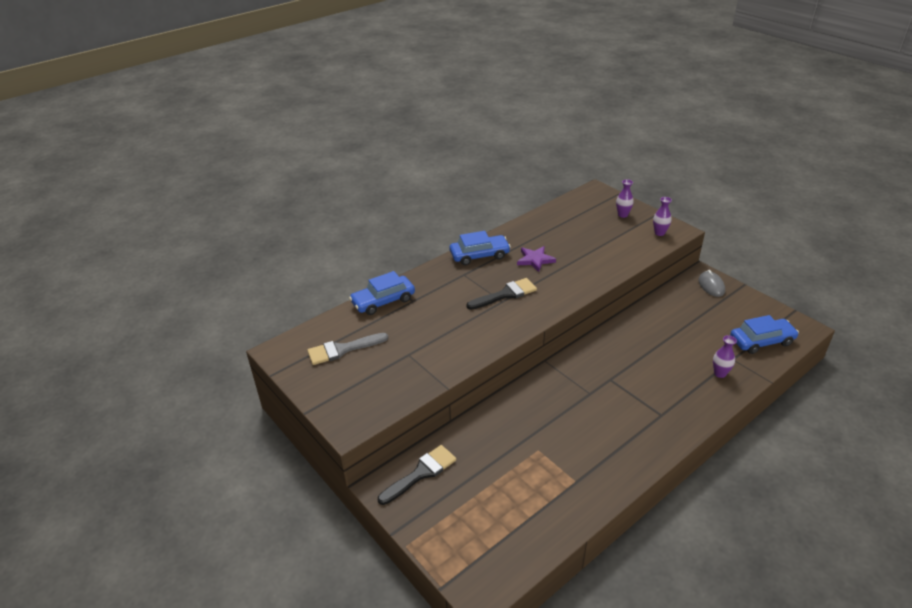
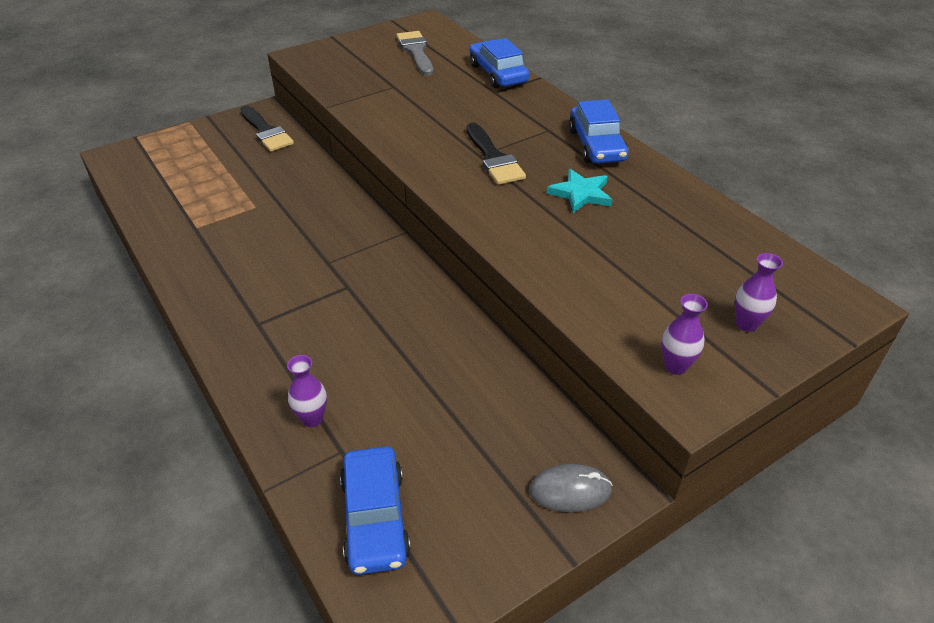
camera: 95 degrees right, 5 degrees up
purple star [517,246,556,272] -> turquoise star [547,169,612,213]

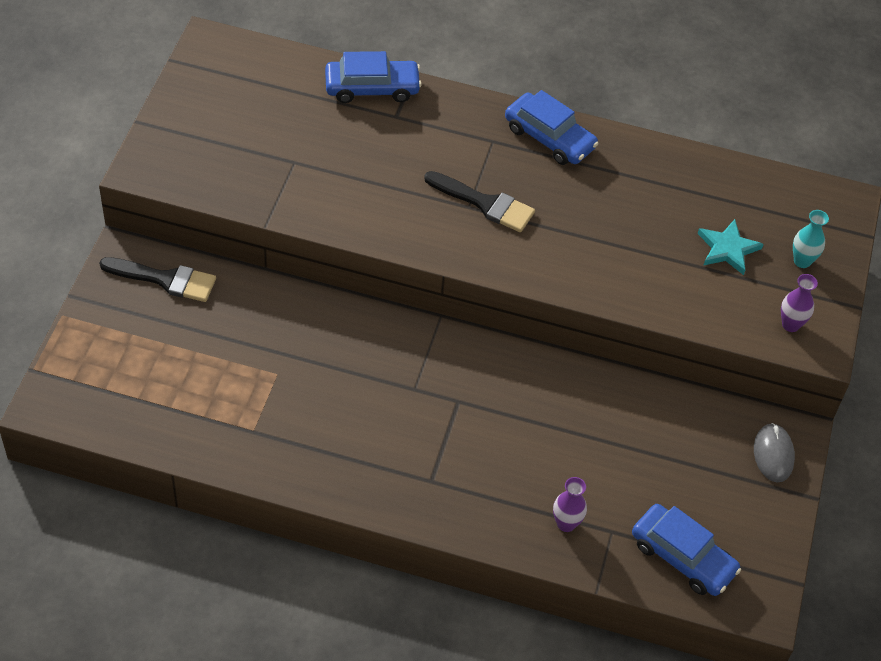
camera: 45 degrees left, 10 degrees up
grey brush [397,31,433,76] -> none
blue car [470,38,530,88] -> blue car turned 150 degrees clockwise [325,51,422,103]
grey mouse [529,464,613,512] -> grey mouse turned 45 degrees counterclockwise [754,423,795,483]
turquoise star [547,169,612,213] -> turquoise star moved to [697,219,764,275]
purple vase [735,253,783,332] -> turquoise vase [793,210,829,268]

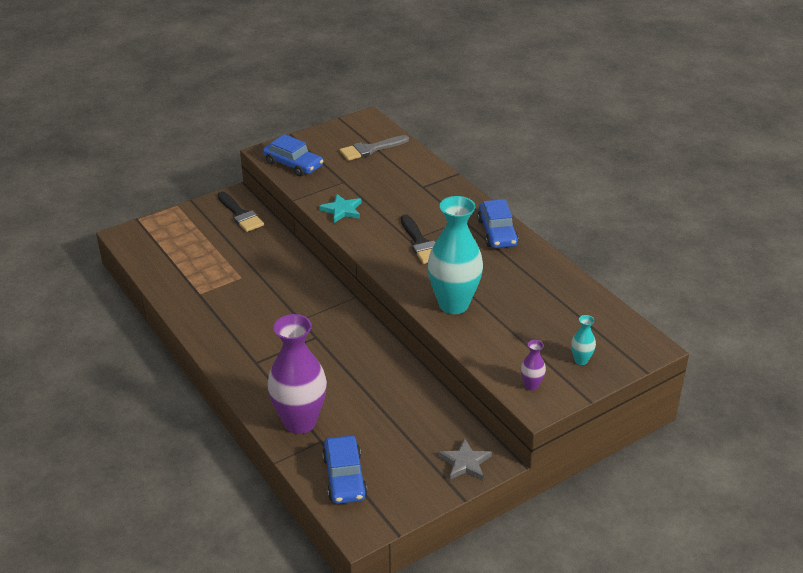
camera: 45 degrees right, 15 degrees down
blue car [325,51,422,103] -> blue car moved to [263,134,323,177]
purple vase [553,477,587,532] -> purple vase [267,314,327,434], size x2.38
turquoise star [697,219,764,275] -> turquoise star moved to [319,194,361,223]
grey mouse [754,423,795,483] -> grey star [439,438,492,480]
none -> grey brush [340,135,409,161]
none -> turquoise vase [428,196,483,314]

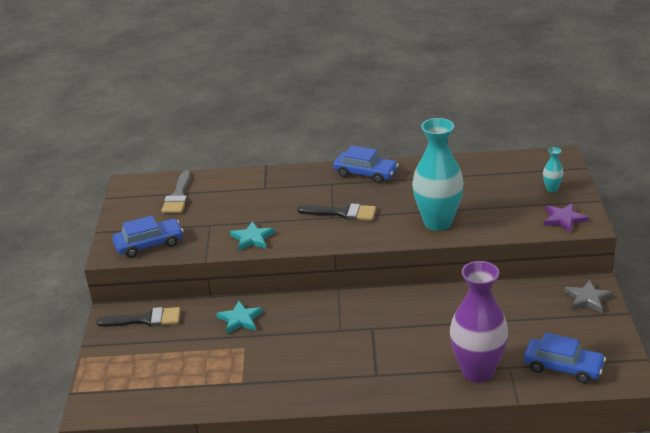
camera: 55 degrees left, 5 degrees down
purple vase [521,340,546,391] -> purple star [543,203,589,232]
none -> turquoise star [216,301,263,334]

